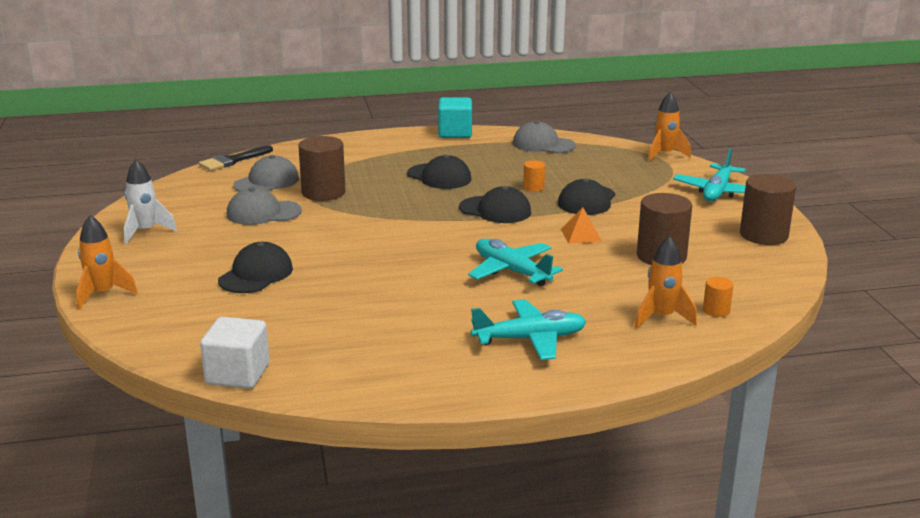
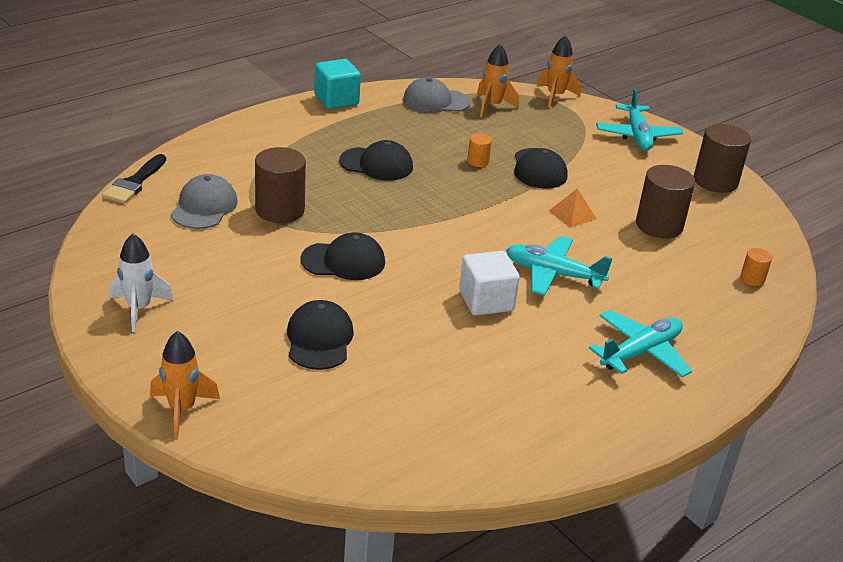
camera: 30 degrees left, 10 degrees up
white cube [200,317,269,389] -> white cube moved to [459,251,520,316]
grey cap [227,188,302,225] -> none
black cap [459,186,531,223] -> black cap moved to [300,232,385,280]
orange rocket [635,236,697,329] -> orange rocket moved to [477,44,519,117]

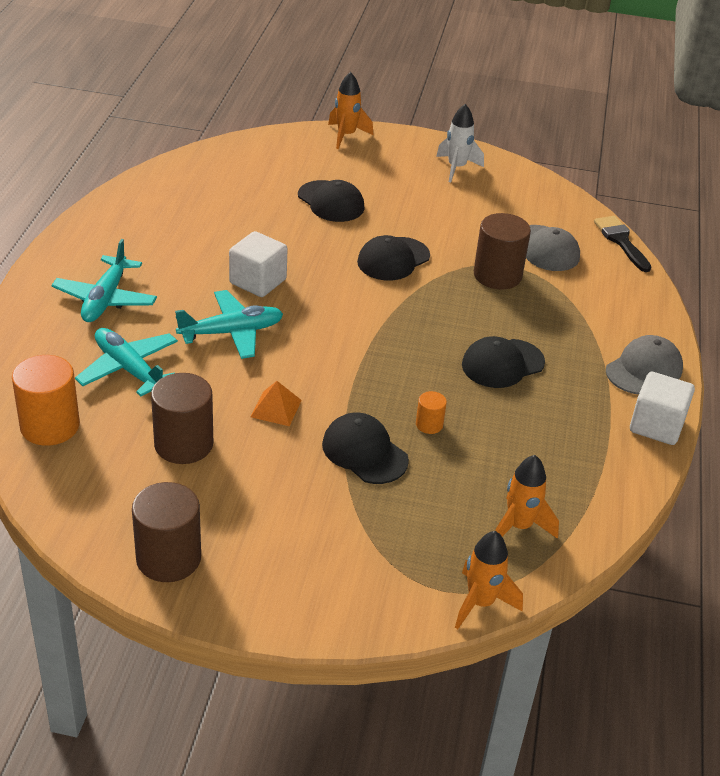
camera: 140 degrees right, 5 degrees up
turquoise cube [314,59,361,109] -> white cube [630,372,695,445]
grey cap [403,77,470,113] -> grey cap moved to [606,335,683,394]
turquoise plane [596,88,683,151] -> turquoise plane moved to [75,328,178,397]
orange cylinder [740,248,772,286] -> orange cylinder [12,355,80,446], size x2.05

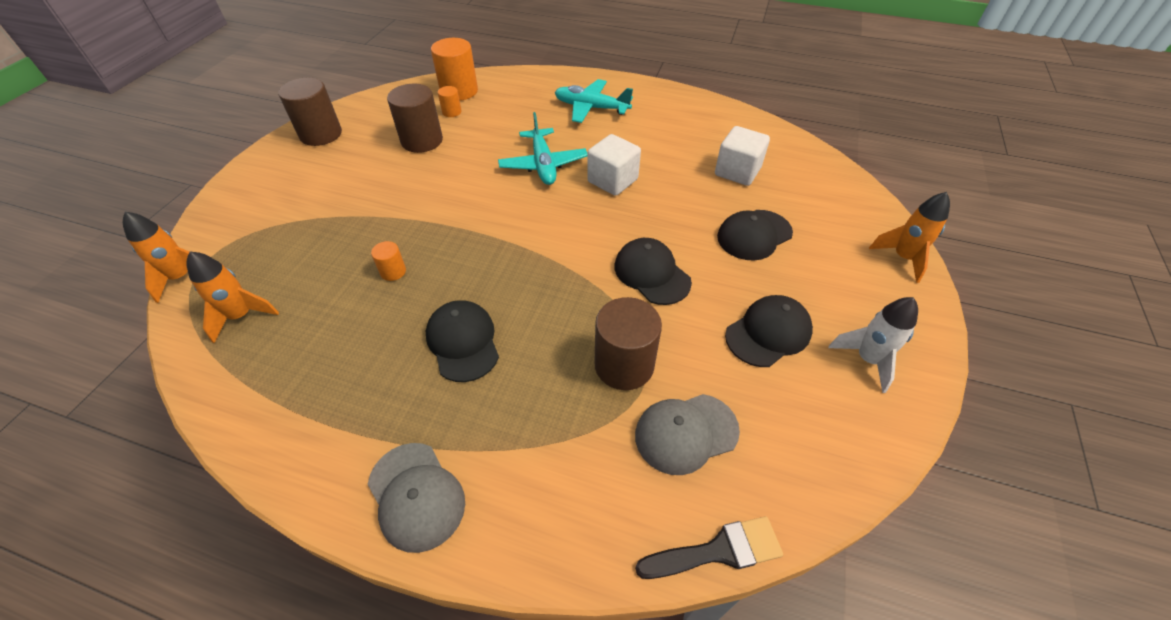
camera: 100 degrees right, 10 degrees up
turquoise plane [75,328,178,397] -> none
orange pyramid [251,381,302,426] -> none
black cap [322,412,409,484] -> black cap moved to [725,295,813,367]
white cube [630,372,695,445] -> white cube moved to [715,126,770,186]
none -> orange cylinder [438,86,461,117]

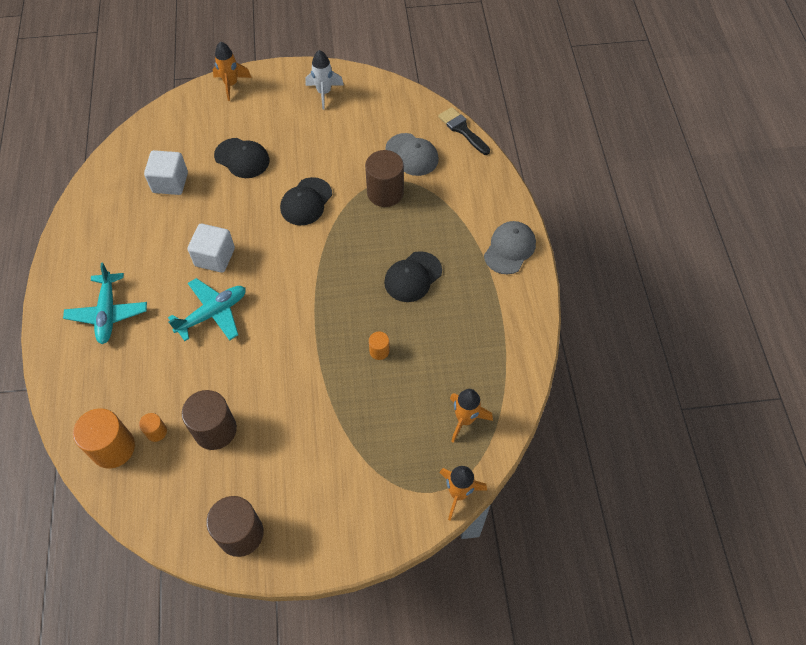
camera: 115 degrees left, 10 degrees up
black cap [725,295,813,367] -> none

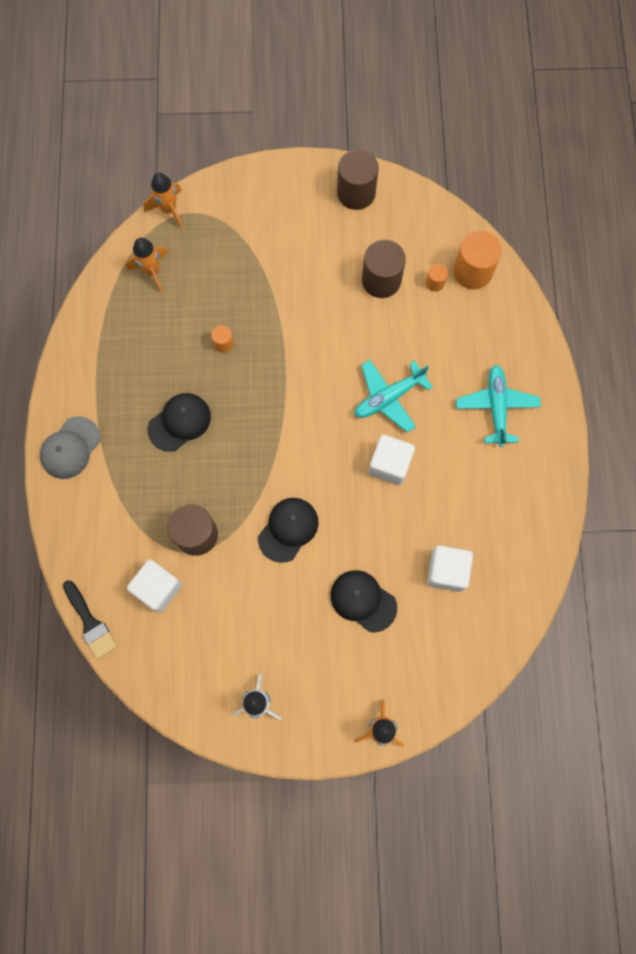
camera: 175 degrees left, 15 degrees up
grey cap [385,133,439,176] -> white cube [127,559,182,613]

